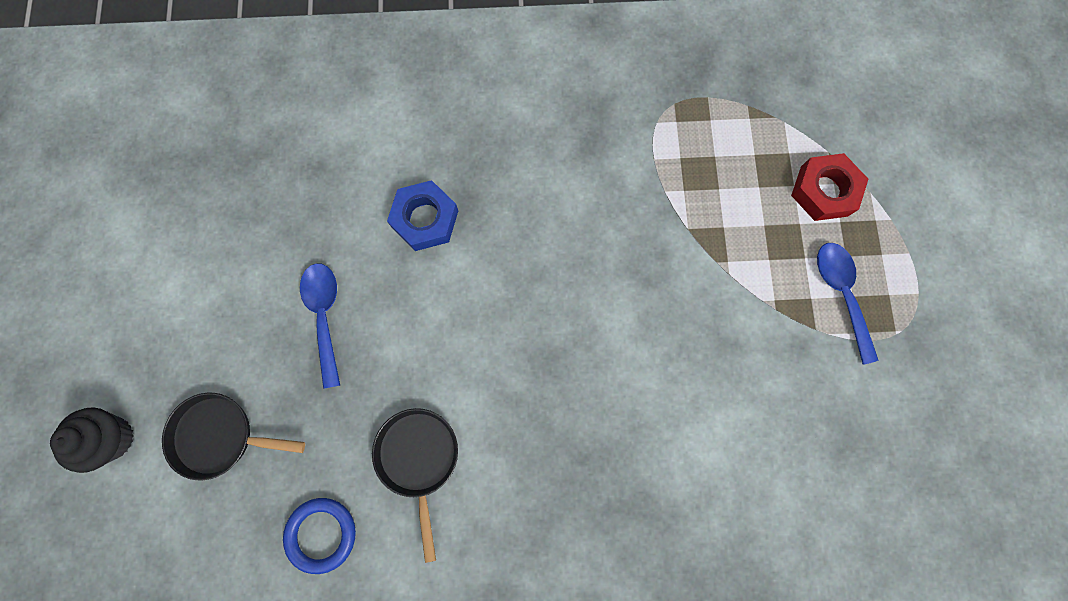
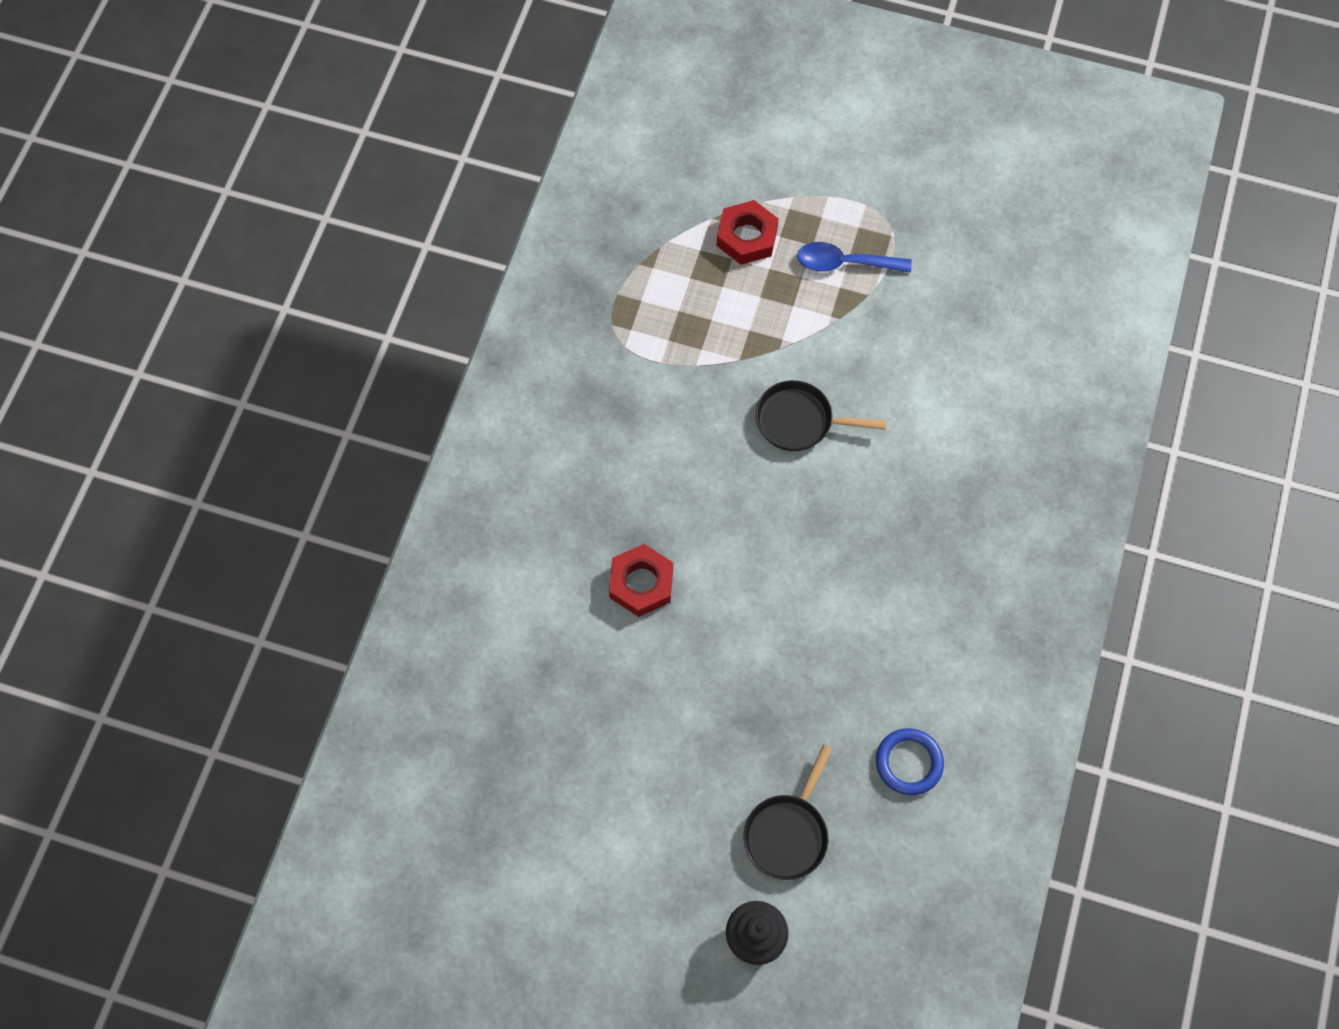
camera: 70 degrees left, 10 degrees down
blue spoon [300,263,340,389] -> none
black pan [372,408,458,563] -> black pan moved to [755,380,886,451]
blue nut [387,180,458,251] -> red nut [609,544,673,617]

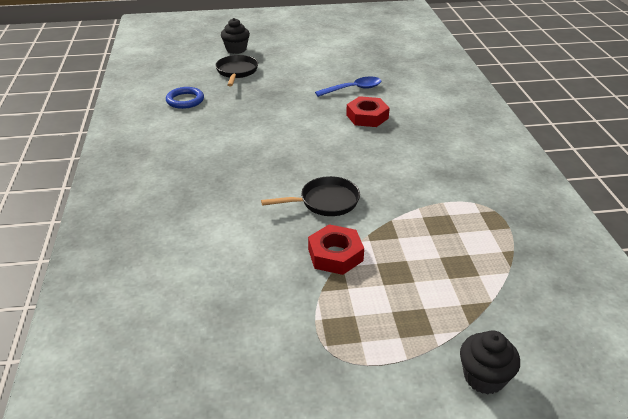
camera: 155 degrees right, 30 degrees down
red nut [717,200,779,265] -> red nut moved to [308,224,364,275]
blue spoon [797,242,912,273] -> blue spoon moved to [315,77,381,97]
none -> black cupcake [460,330,520,394]

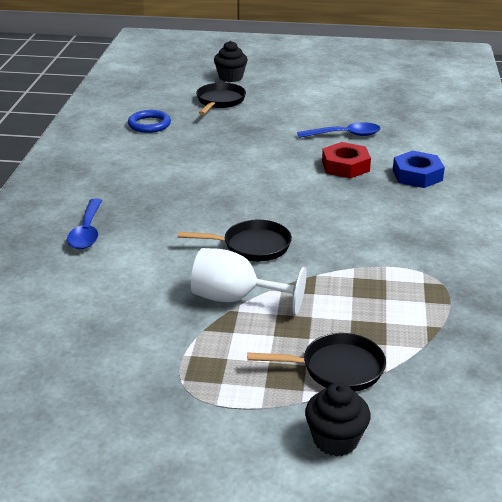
camera: 15 degrees right, 5 degrees down
red nut [308,224,364,275] -> white goblet [191,248,307,315]
none -> blue spoon [67,199,102,249]
none -> black pan [247,333,386,392]
none -> blue nut [393,150,445,188]

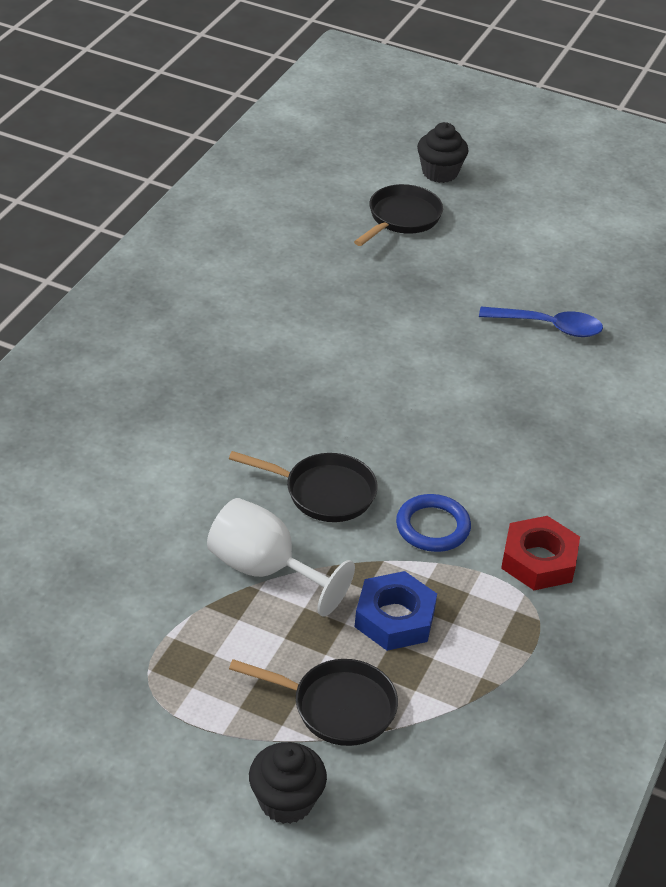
camera: 15 degrees right, 10 degrees up
blue spoon [67,199,102,249] -> none
blue ring [128,110,171,133] -> blue ring moved to [396,494,471,552]
red nut [322,142,371,179] -> red nut moved to [501,516,580,590]
blue nut [393,150,445,188] -> blue nut moved to [355,571,437,651]

